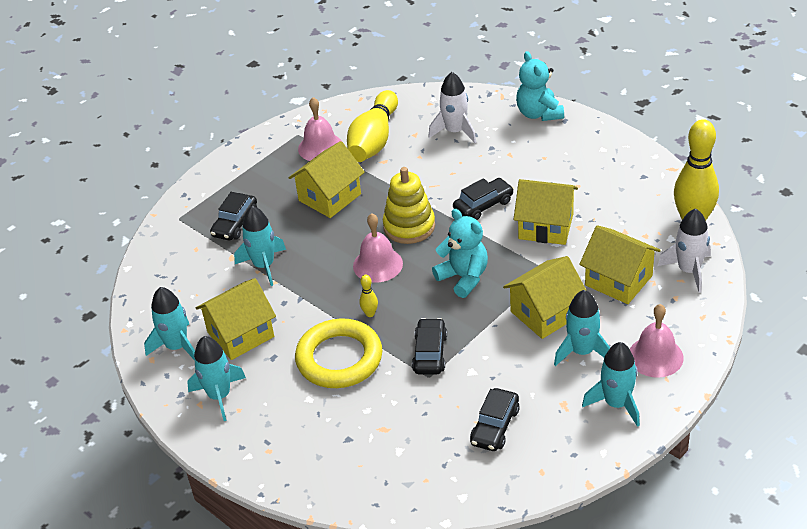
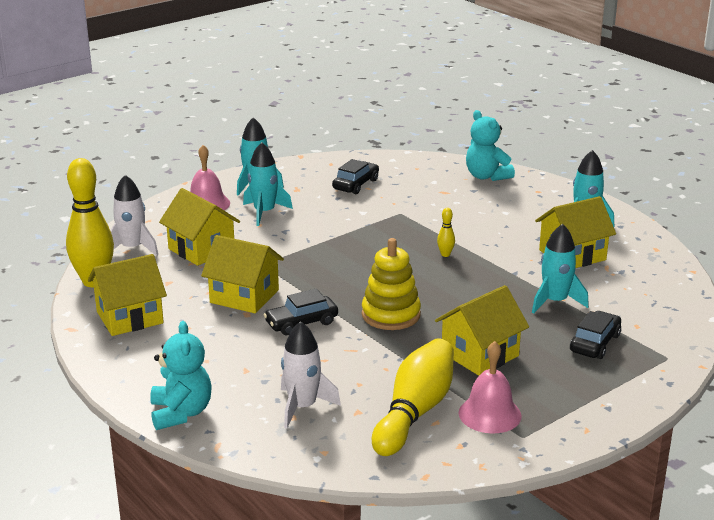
camera: 175 degrees left, 15 degrees down
turquoise rocket [144,287,195,361] -> none
yellow ring [295,318,382,388] -> none
pink bell [353,213,403,282] -> none
black car [412,318,447,375] -> none
turquoise teddy bear [432,209,488,298] -> turquoise teddy bear moved to [466,110,515,181]
yellow house [503,256,587,339] -> yellow house moved to [88,254,167,336]

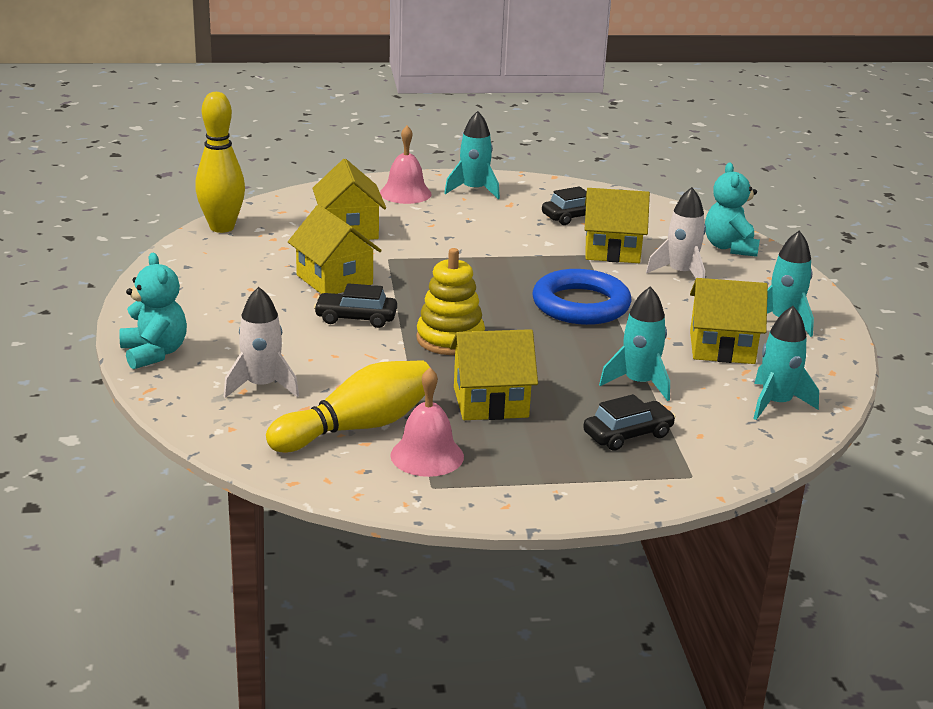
camera: 30 degrees right, 0 degrees up
yellow house [88,254,167,336] -> yellow house moved to [584,188,650,263]
white rocket [110,175,158,256] -> white rocket moved to [646,187,706,278]
turquoise teddy bear [150,321,212,430] -> turquoise teddy bear turned 45 degrees counterclockwise [119,253,187,369]
turquoise rocket [243,142,293,226] -> turquoise rocket moved to [753,306,819,420]
yellow bowling pin [437,208,455,257] -> blue ring [533,269,632,325]

